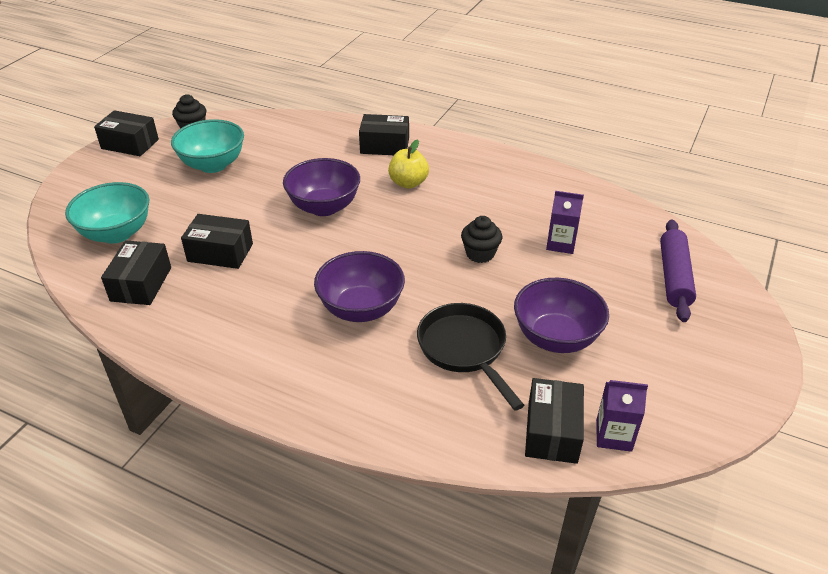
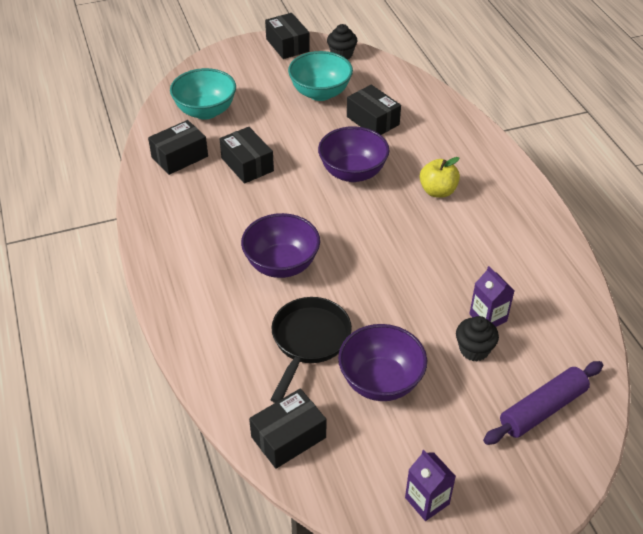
camera: 45 degrees right, 5 degrees up
black box [359,114,409,155] -> black box moved to [347,85,401,135]
black cupcake [461,216,502,263] -> black cupcake moved to [456,316,499,361]
purple carton [596,380,648,452] -> purple carton moved to [405,450,456,521]

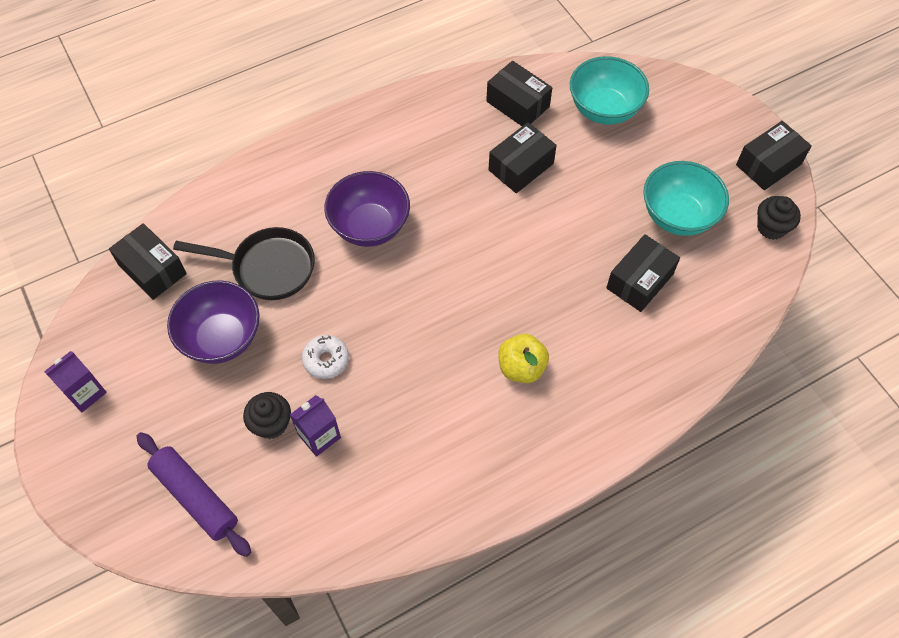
camera: 80 degrees right, 15 degrees up
purple bowl [318,126,390,182] -> none
none -> white donut [302,335,349,379]

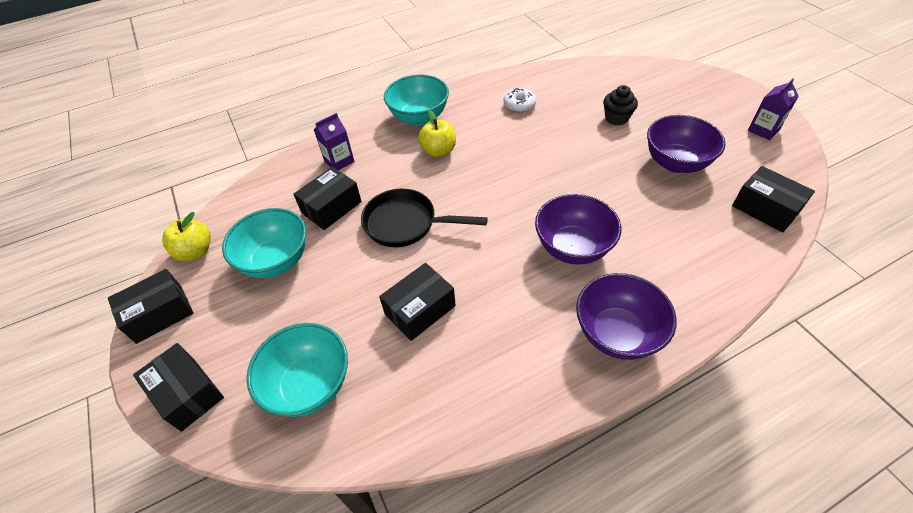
camera: 175 degrees left, 10 degrees down
purple rolling pin [136,432,251,557] -> none
black pan [173,227,315,300] -> black pan moved to [361,189,488,247]
purple carton [290,395,341,457] -> purple carton moved to [314,113,355,170]
white donut [302,335,349,379] -> white donut moved to [504,88,536,113]
black box [486,61,552,126] -> black box moved to [133,343,224,432]
black cupcake [757,196,801,240] -> yellow apple [162,212,211,261]
none -> turquoise bowl [384,75,449,126]
none -> purple bowl [576,273,677,360]

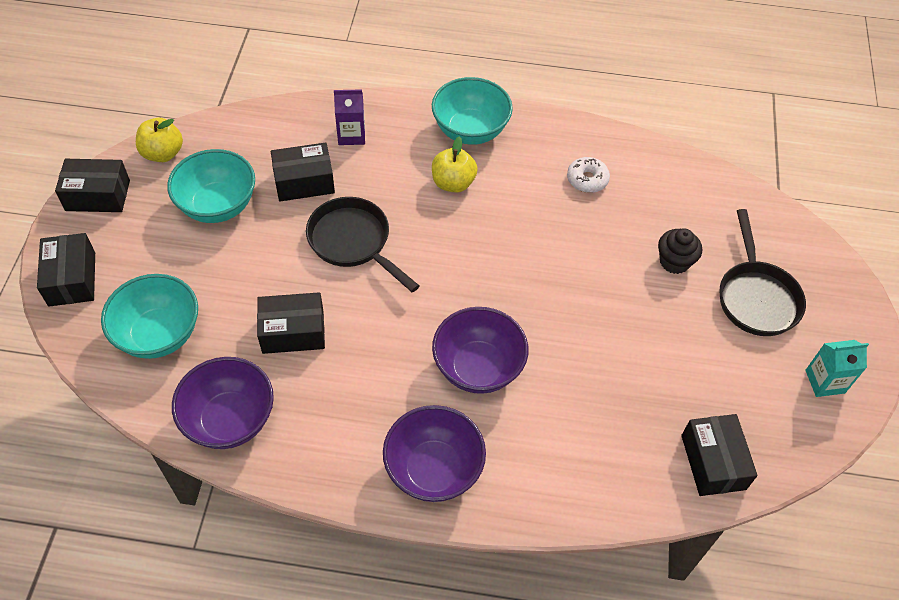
camera: 30 degrees right, 5 degrees up
purple bowl [647,115,726,173] -> purple bowl moved to [172,357,274,449]
purple carton [748,79,799,140] -> turquoise carton [805,340,869,397]
none -> black pan [719,209,806,336]

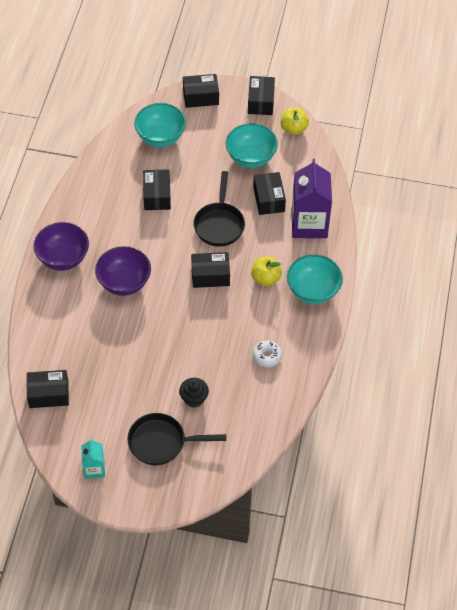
camera: 95 degrees right, 0 degrees up
purple bowl [172,357,274,449] -> none
black pan [306,197,419,292] -> black pan turned 135 degrees clockwise [193,171,245,247]
purple carton [334,89,365,145] -> purple carton [292,159,332,238], size x1.96
none -> black box [191,252,230,288]

